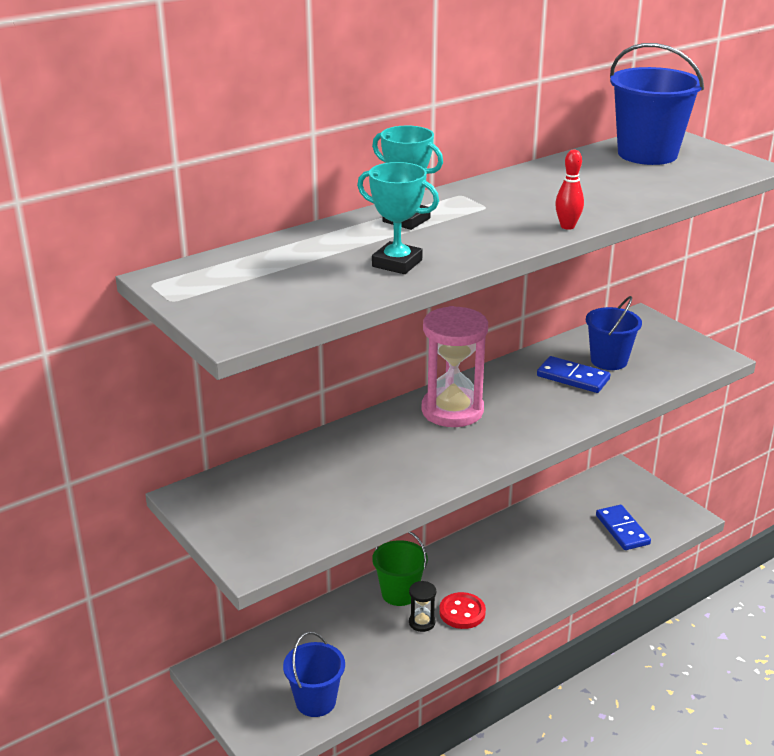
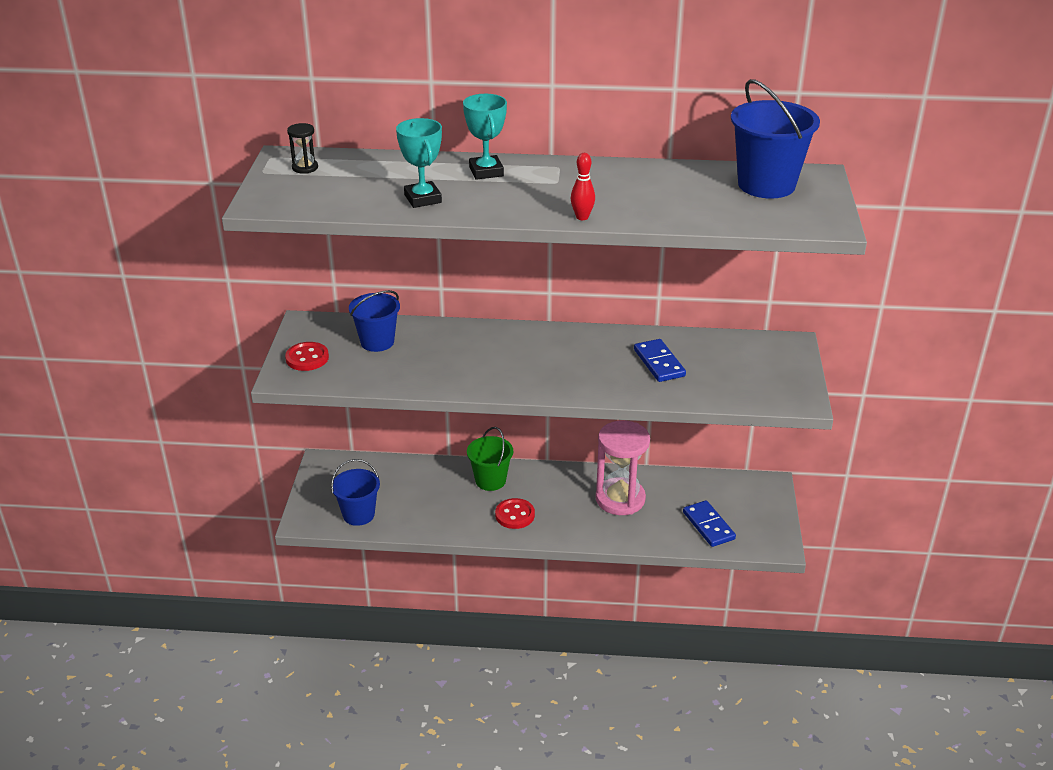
camera: 40 degrees right, 5 degrees up
black hourglass [409,581,436,632] -> black hourglass moved to [287,123,318,174]
pink hourglass [422,306,488,427] -> pink hourglass moved to [596,420,650,515]
blue bucket [586,296,642,370] -> blue bucket moved to [349,290,400,352]
blue domino [596,505,651,550] -> blue domino turned 45 degrees counterclockwise [683,500,736,547]
none -> red button [285,342,329,371]

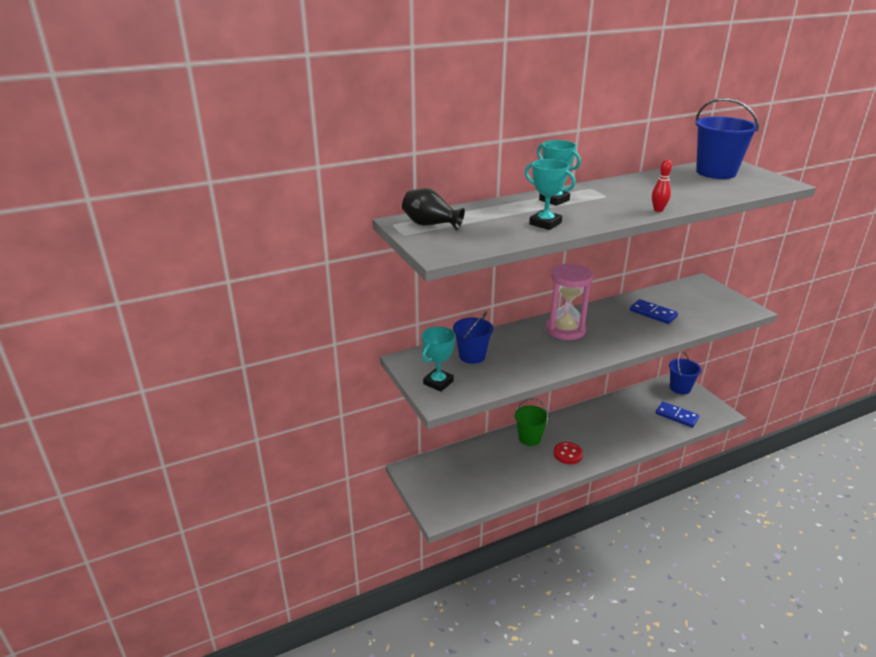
camera: 30 degrees left, 5 degrees down
red button [285,342,329,371] -> turquoise trophy [422,327,455,392]
black hourglass [287,123,318,174] -> black vase [402,188,465,231]
blue bucket [331,459,380,526] -> blue bucket moved to [669,351,702,395]
pink hourglass [596,420,650,515] -> pink hourglass moved to [546,263,593,340]

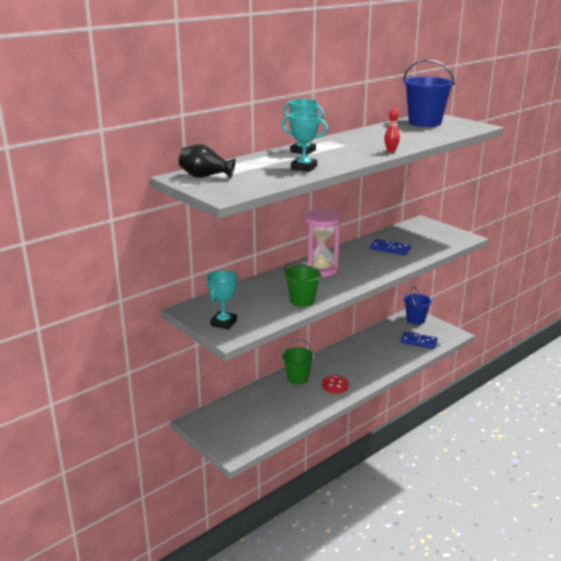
camera: 15 degrees left, 5 degrees down
blue bucket [453,311,493,364] -> none
none -> green bucket [284,261,322,307]

